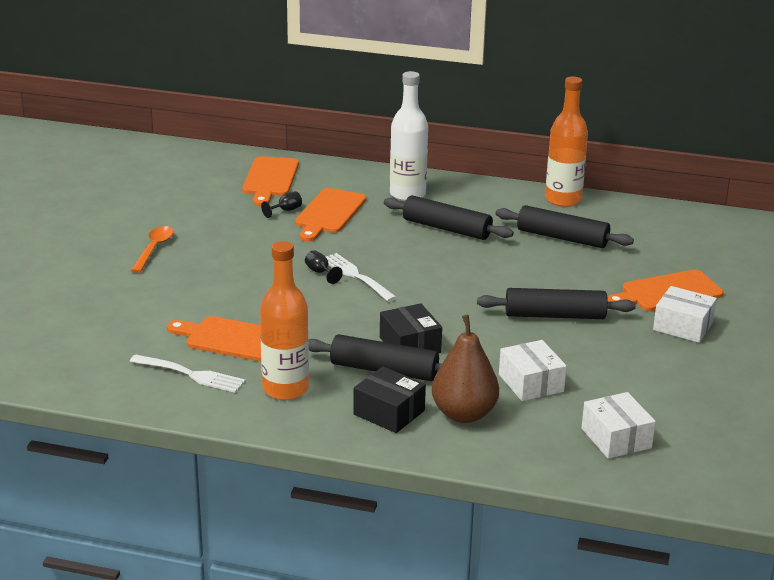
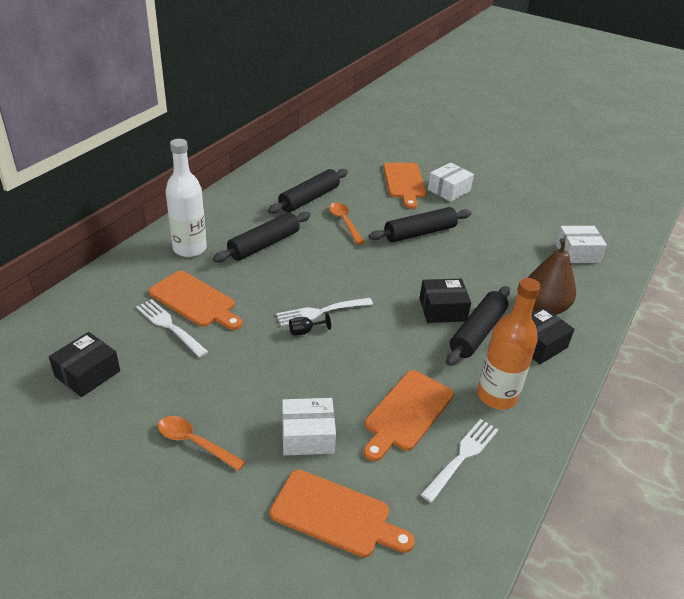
camera: 75 degrees left, 10 degrees up
orange cutting board [242,156,299,206] -> orange cutting board moved to [270,470,415,558]
black goblet [261,191,302,218] -> white fork [136,299,208,358]
black rolling pin [477,288,636,319] -> black rolling pin turned 45 degrees clockwise [369,207,471,242]
white box [499,340,567,401] -> white box moved to [282,398,336,456]
orange bottle [545,77,588,207] -> none
none -> black box [49,332,120,397]
none -> orange spoon [329,202,364,244]

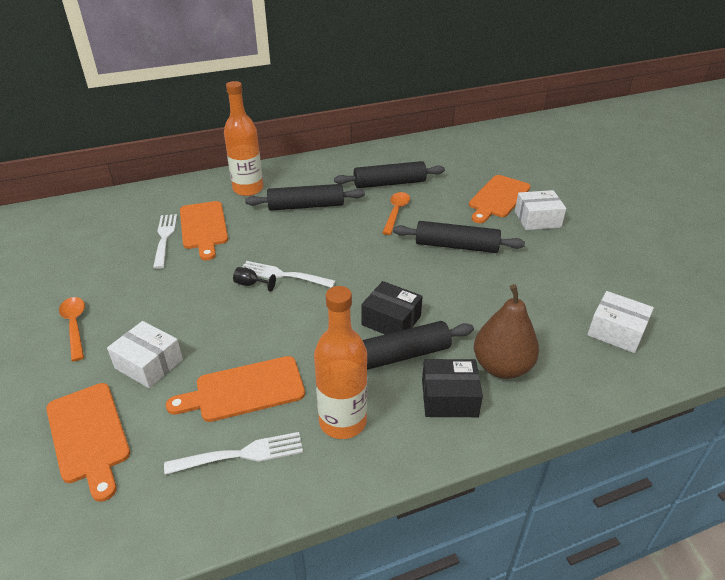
camera: 40 degrees right, 0 degrees up
black box [49,332,120,397] -> none
white bottle [165,139,207,257] -> orange bottle [224,81,263,196]

